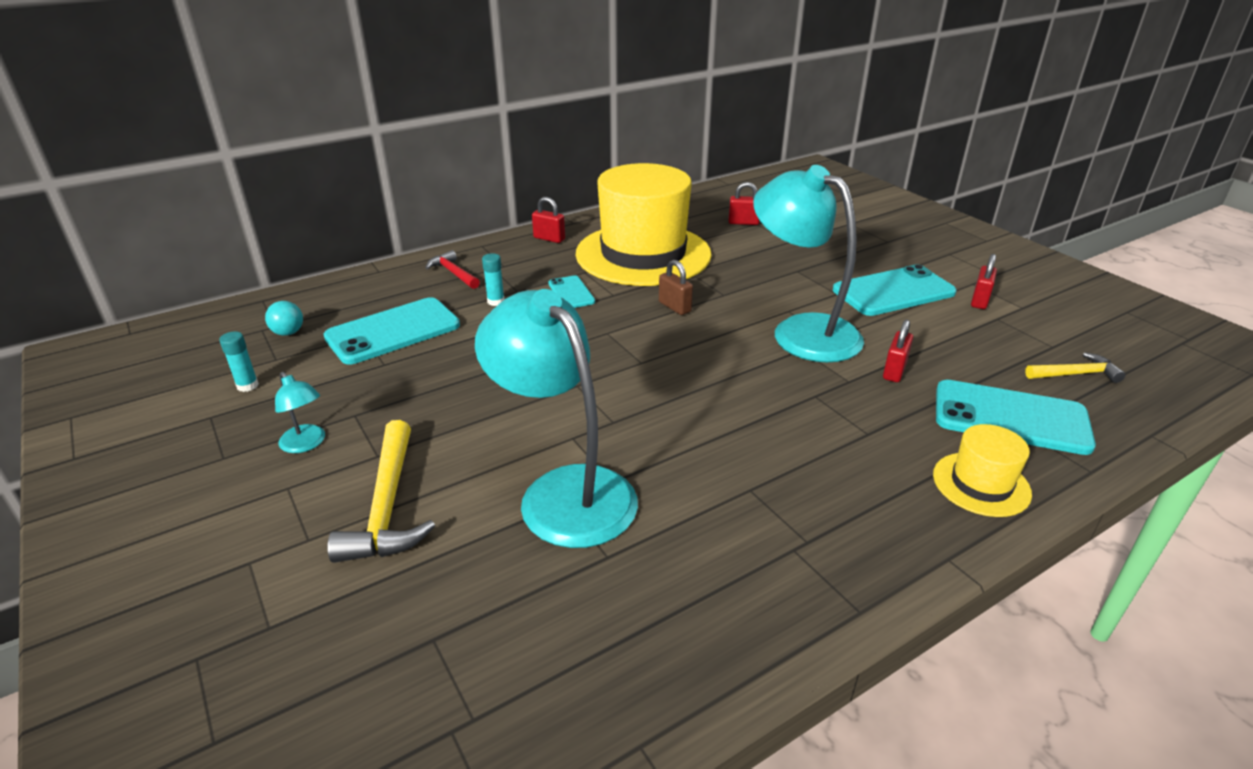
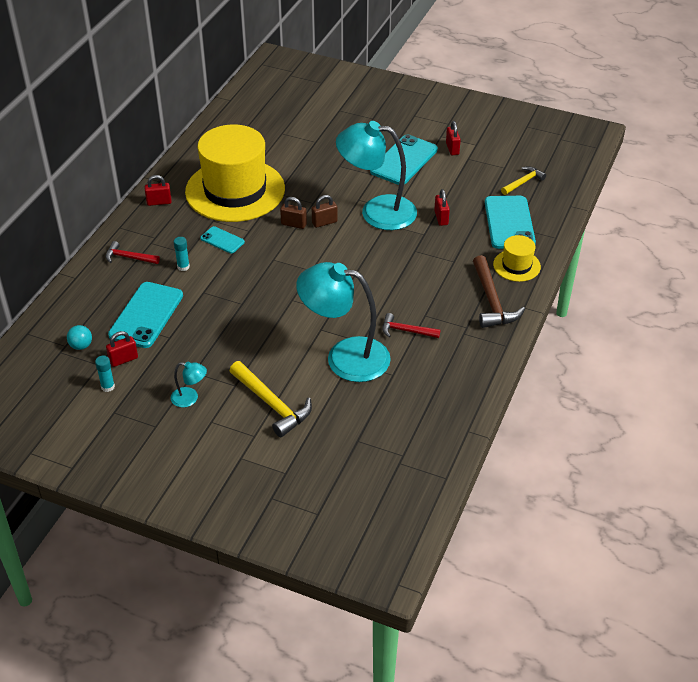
camera: 35 degrees left, 10 degrees up
red padlock [728,182,760,225] -> red padlock moved to [106,331,138,367]
turquoise phone [936,380,1096,455] -> turquoise phone turned 75 degrees counterclockwise [485,196,536,249]
none -> brown padlock [312,195,338,228]
none -> red hammer [382,313,440,338]
none -> brown hammer [473,255,525,328]

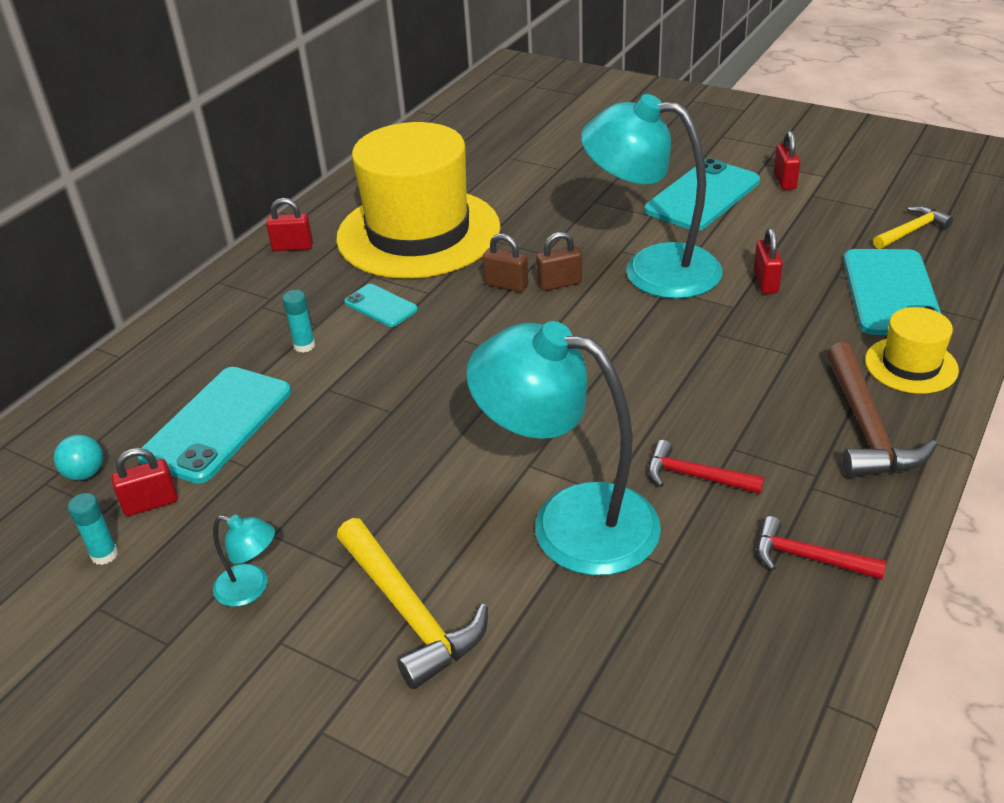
camera: 10 degrees right, 5 degrees down
red hammer [106,241,160,264] -> red hammer moved to [757,516,887,580]

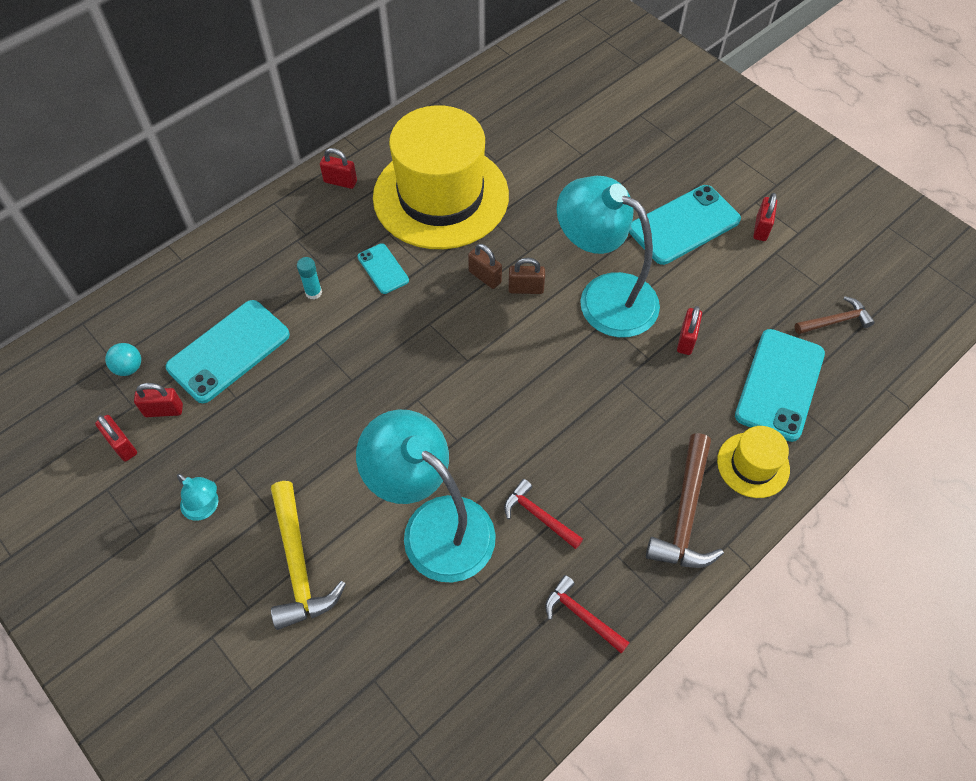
camera: 15 degrees right, 20 degrees up
turquoise glue stick [68,493,118,565] -> red padlock [95,415,137,461]
yellow hammer [873,206,953,249] -> brown hammer [795,296,875,334]

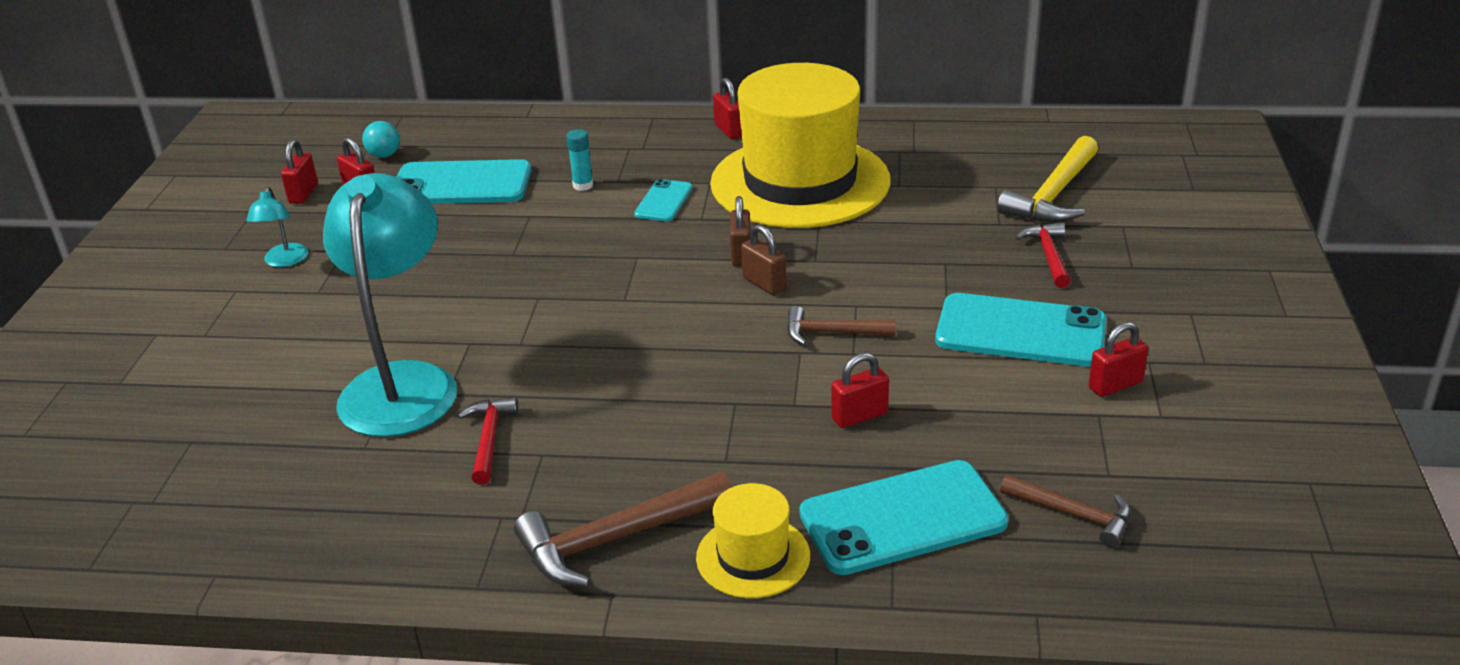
camera: 50 degrees right, 25 degrees down
yellow hammer [271,481,346,630] -> yellow hammer moved to [997,136,1098,223]
red hammer [545,575,630,654] -> red hammer moved to [1015,222,1071,288]
turquoise lamp [557,176,660,338] -> brown hammer [787,306,896,345]

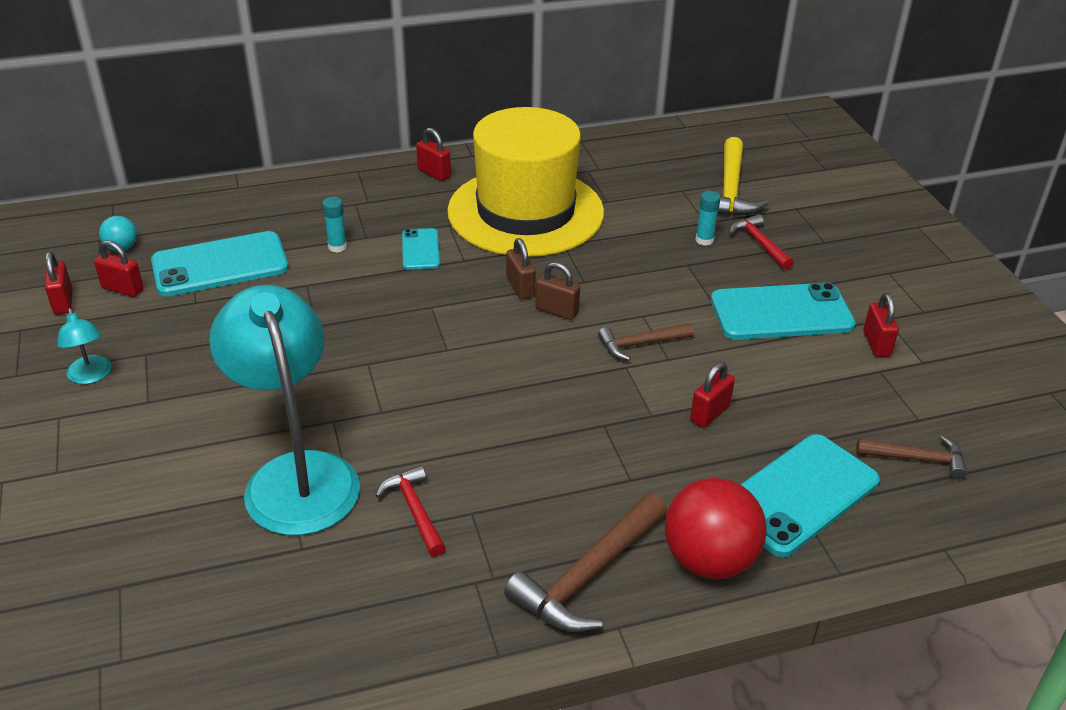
camera: 25 degrees left, 5 degrees up
yellow hat [696,483,810,598] -> red ball [665,478,767,579]
red padlock [1088,322,1148,397] -> red padlock turned 45 degrees counterclockwise [863,293,899,357]
none -> turquoise glue stick [696,191,721,246]

